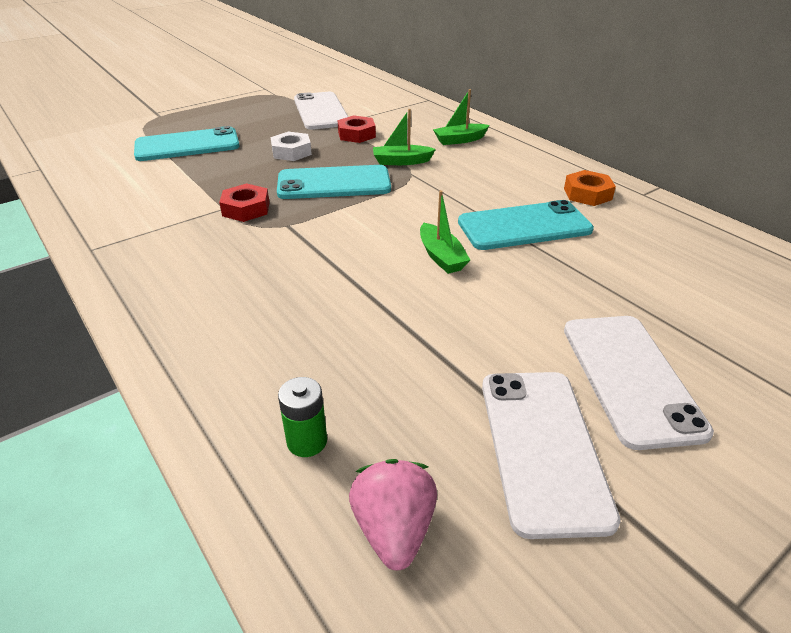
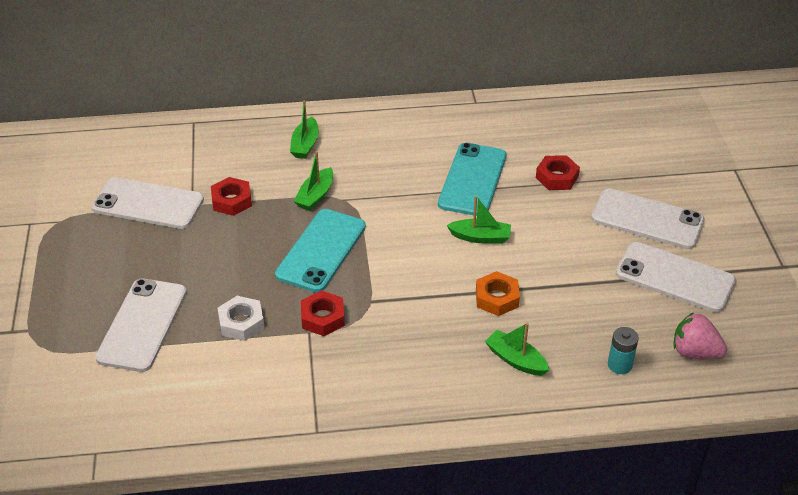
camera: 60 degrees left, 5 degrees up
turquoise phone [134,126,240,161] -> white phone [95,279,187,372]
white nut [271,132,312,161] -> white nut moved to [218,296,264,341]
green battery [278,377,327,457] -> turquoise battery [608,327,639,374]
orange nut [564,170,616,206] -> orange nut moved to [476,271,520,316]
none -> green boat [485,323,549,376]
none -> red nut [536,155,580,190]

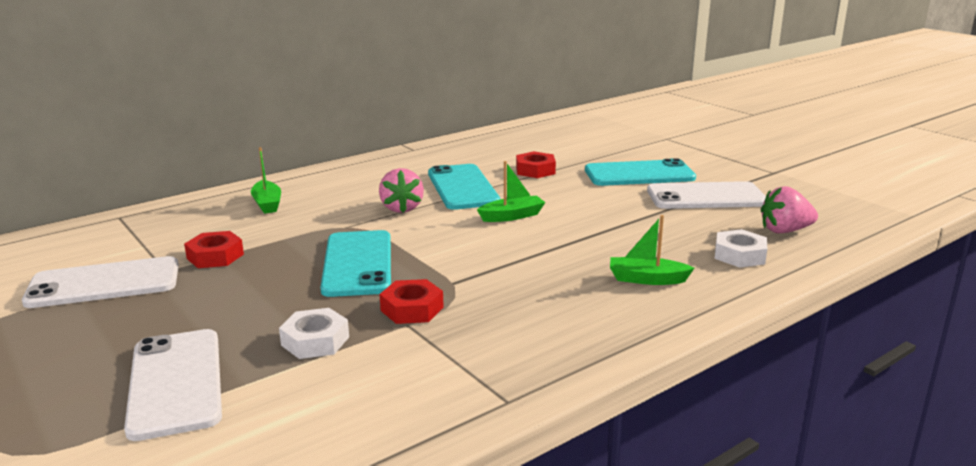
camera: 30 degrees left, 20 degrees down
green boat [294,151,333,211] -> none
orange nut [476,271,520,316] -> none
white phone [591,188,704,249] -> turquoise phone [585,158,696,186]
turquoise battery [608,327,639,374] -> white nut [715,229,767,268]
none -> pink strawberry [379,168,424,213]

